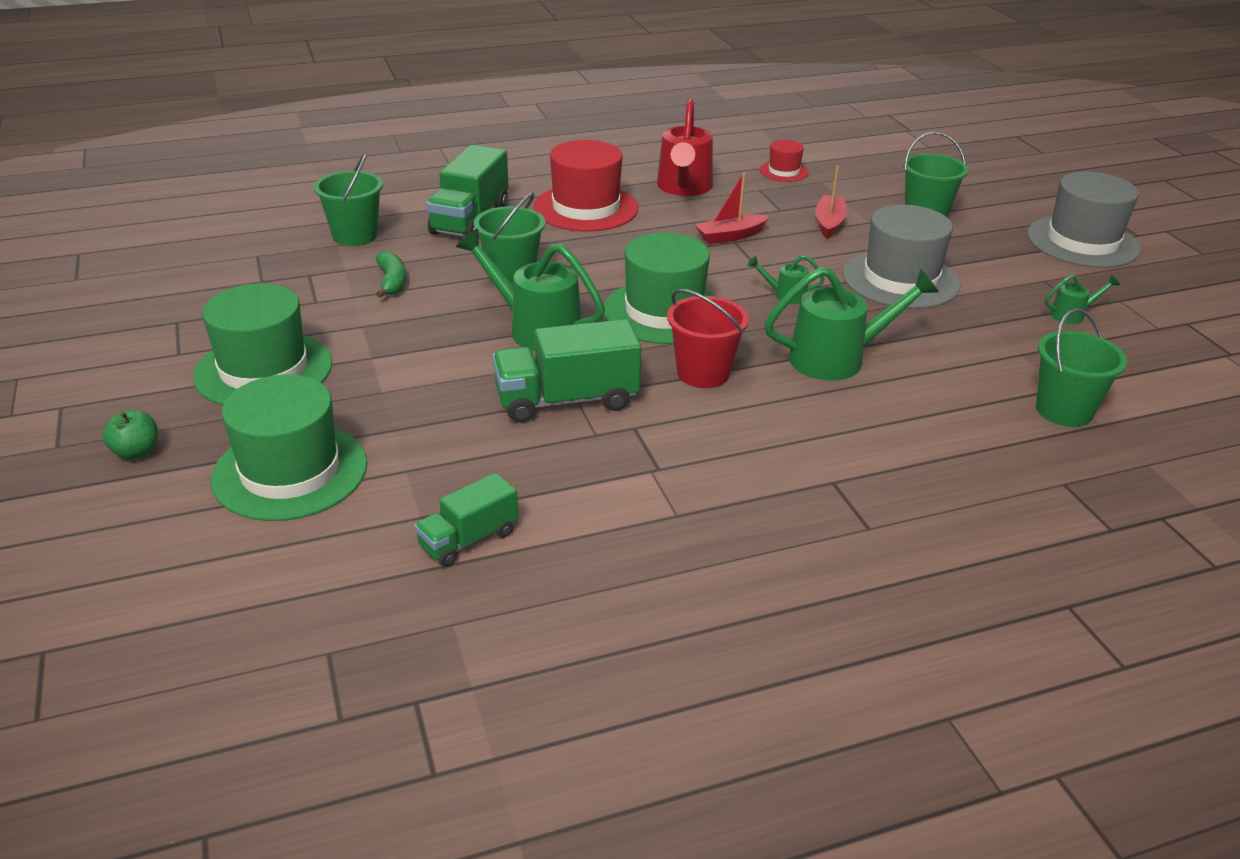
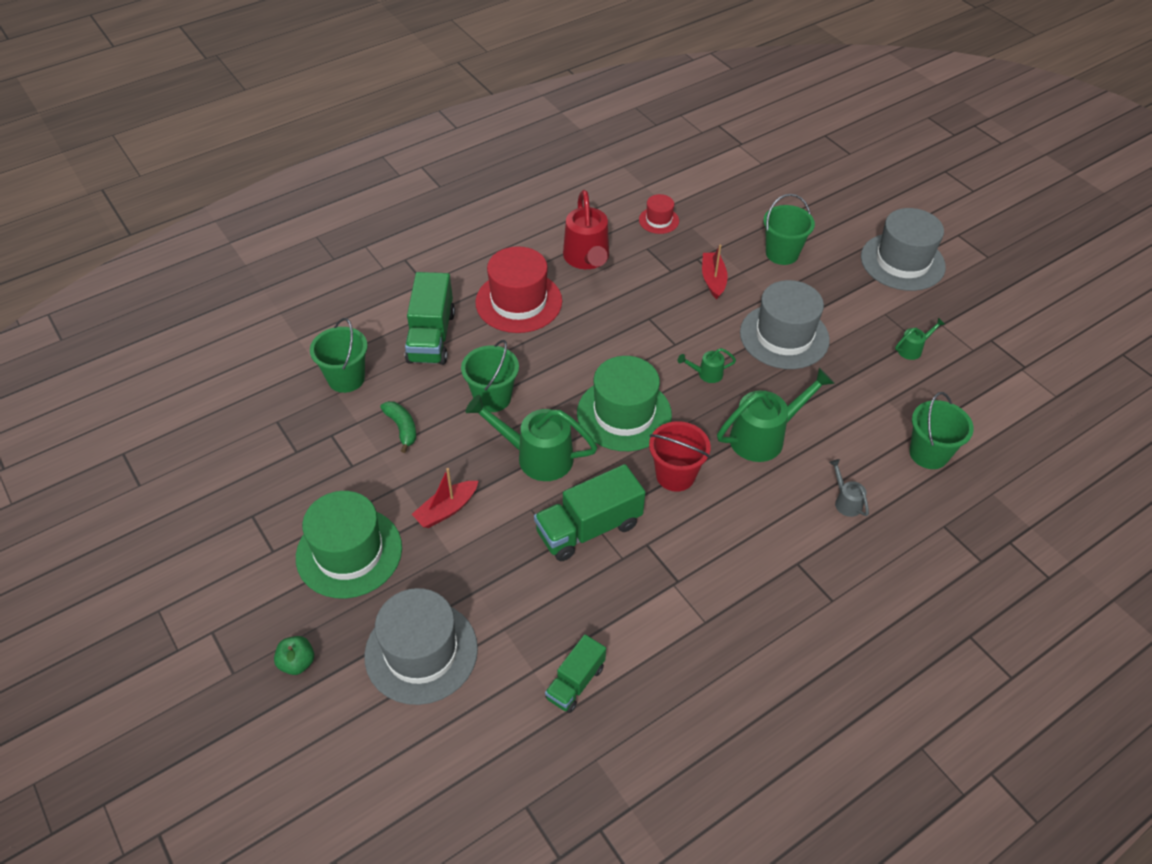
camera: 15 degrees left, 15 degrees up
green hat [211,374,367,521] -> grey hat [364,588,478,705]
red boat [695,172,769,244] -> red boat moved to [412,468,478,528]
none -> grey watering can [829,459,869,517]

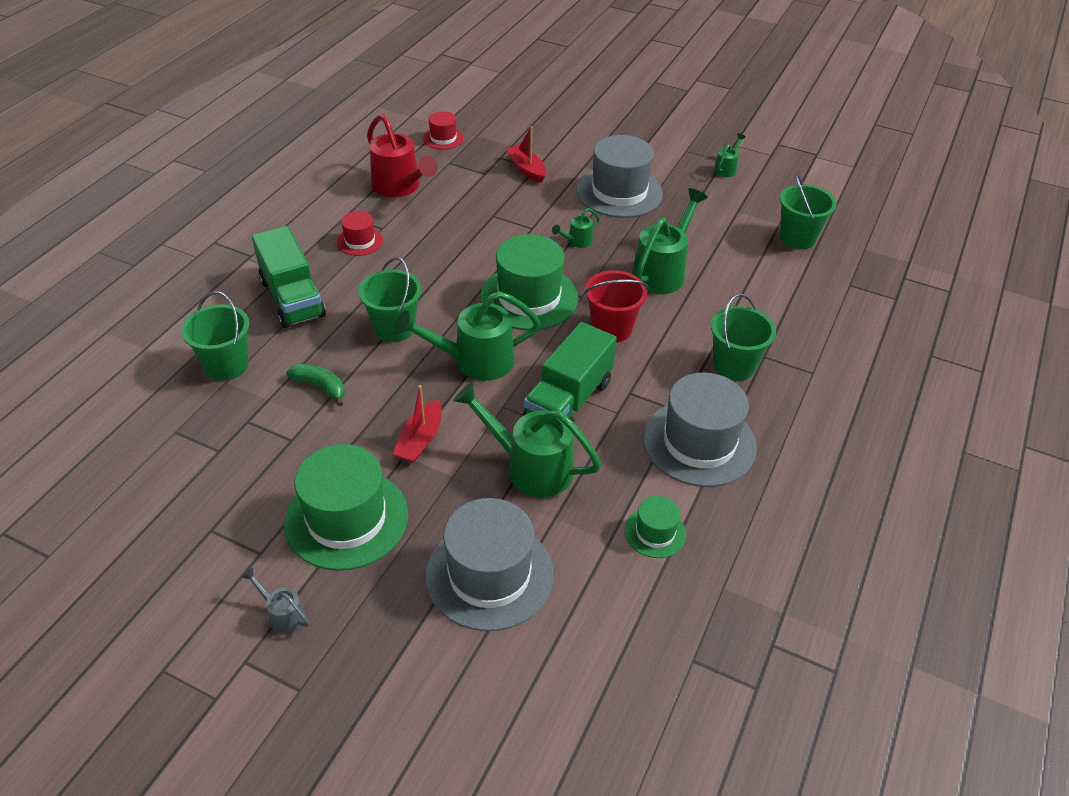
camera: 30 degrees left, 5 degrees down
green apple [274,636,314,675] -> none
red hat [475,246,562,333] -> red hat [336,211,383,256], size x0.50
green truck [545,634,606,713] -> green hat [625,496,686,558]
green bucket [763,194,815,265] -> green bucket moved to [711,293,776,381]
grey watering can [829,459,869,517] -> grey watering can moved to [241,568,310,635]
grey hat [861,208,946,291] -> grey hat moved to [643,373,757,487]
none -> green watering can [453,382,601,498]

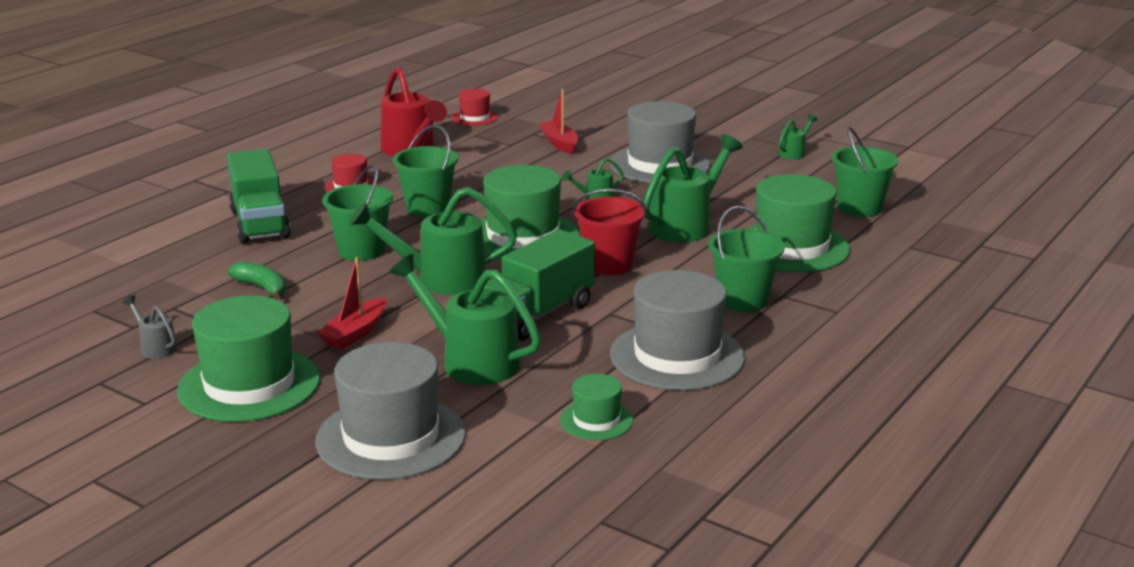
camera: 10 degrees right, 20 degrees down
green bucket [181,291,249,380] -> green bucket moved to [393,125,459,217]
grey watering can [241,568,310,635] -> grey watering can moved to [122,295,178,359]
none -> green hat [746,174,851,272]

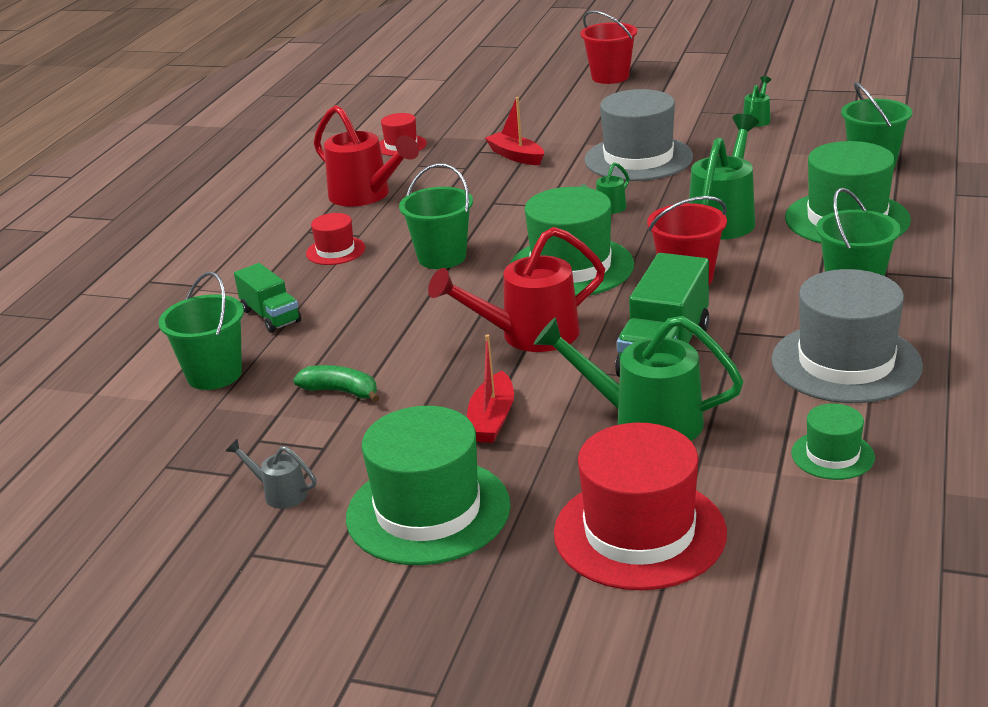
camera: 15 degrees left, 5 degrees up
green truck [227,149,291,244] -> green truck [234,263,301,333], size x0.60
grey hat [315,342,466,480] -> red hat [554,423,727,590]
green bucket [322,164,393,261] -> green bucket moved to [159,272,244,390]
green watering can [349,187,517,295] -> red watering can [428,227,605,352]
none -> red bucket [581,10,637,84]

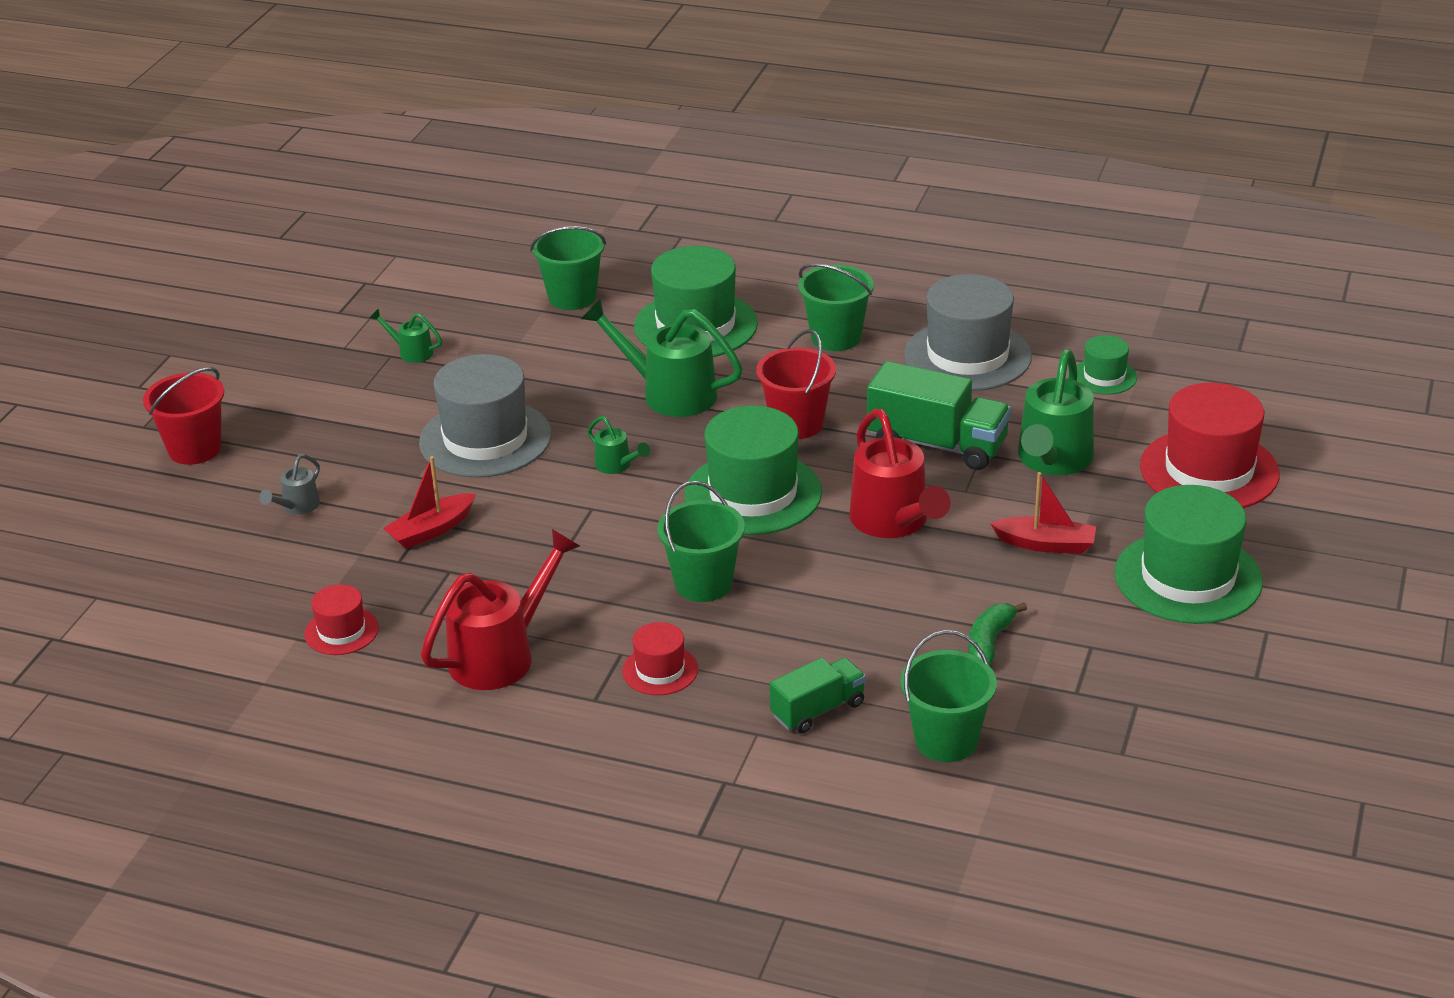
camera: 90 degrees left, 5 degrees up
grey watering can [225,439,317,509] -> grey watering can moved to [259,454,320,514]

